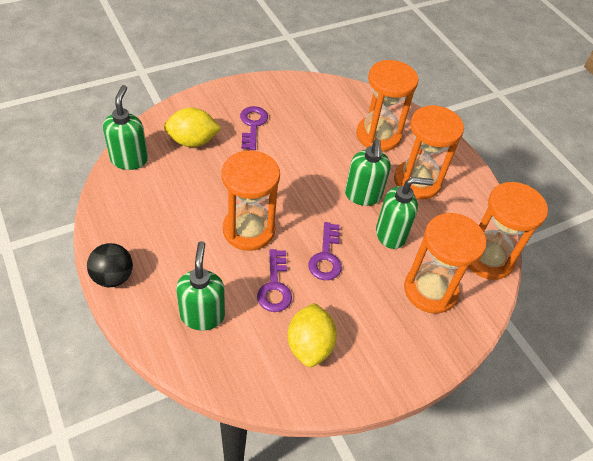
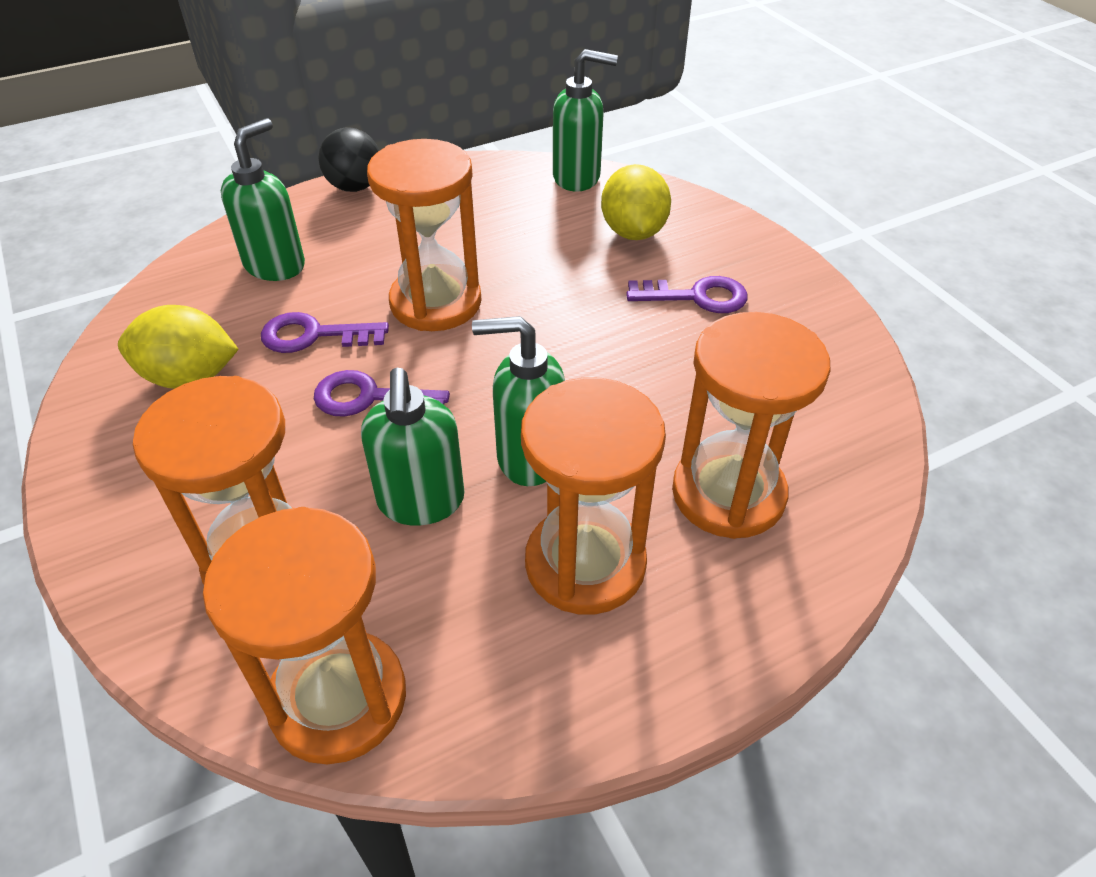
camera: 95 degrees right, 5 degrees down
green soap dispenser [176,241,225,330] -> green soap dispenser turned 60 degrees counterclockwise [221,118,305,281]

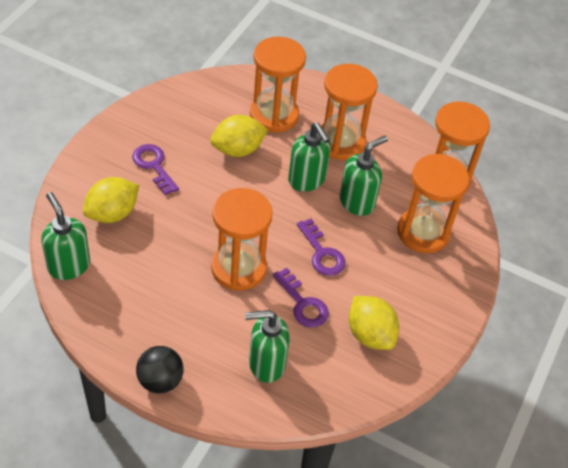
camera: 130 degrees left, 5 degrees up
none -> yellow lemon [210,115,268,157]

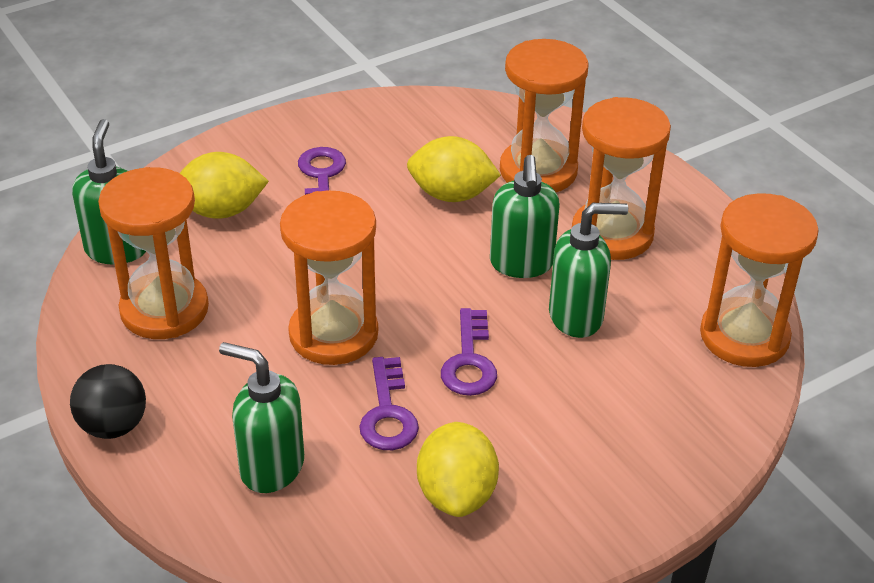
camera: 35 degrees right, 10 degrees down
orange hourglass [397,154,469,253] -> orange hourglass moved to [98,167,209,339]

